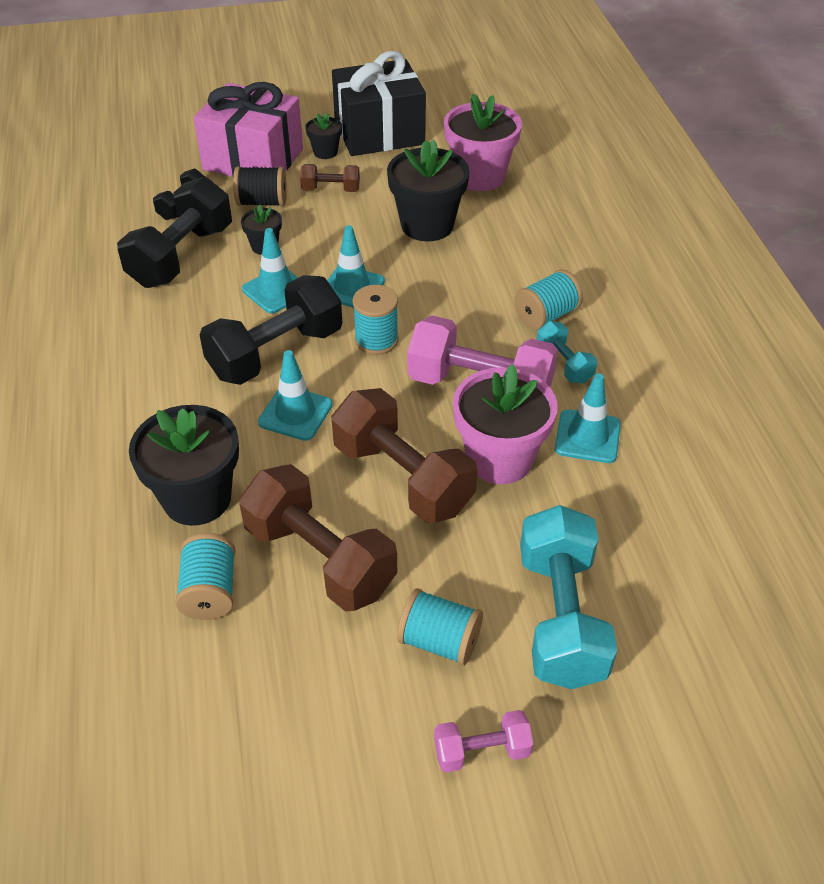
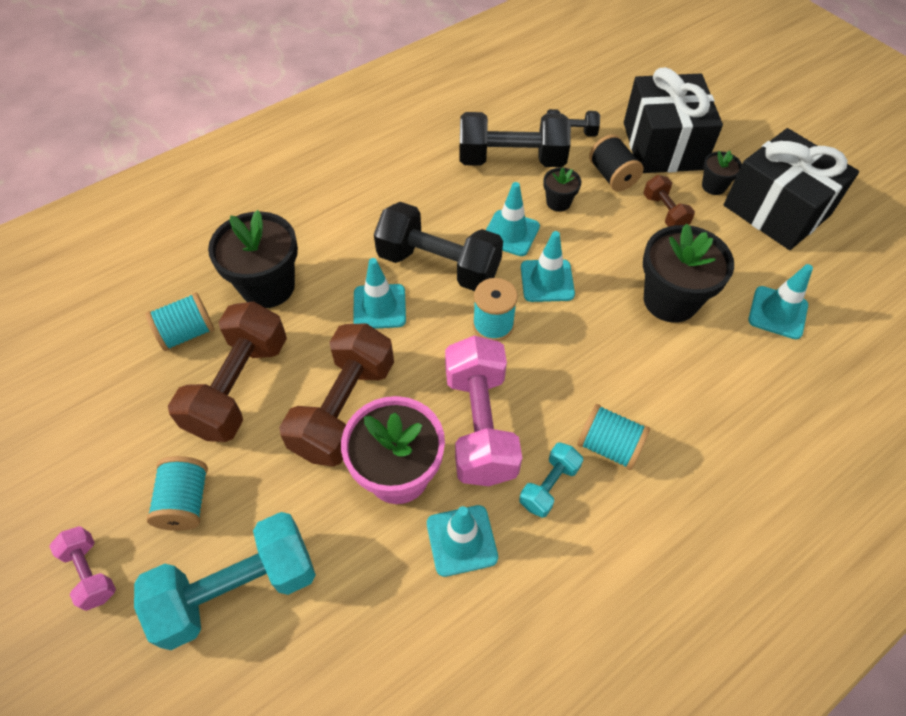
camera: 65 degrees right, 10 degrees up
pink gift [193,82,303,177] -> black gift [624,67,723,173]
pink flower pot [444,93,522,191] -> turquoise traffic cone [748,264,813,339]

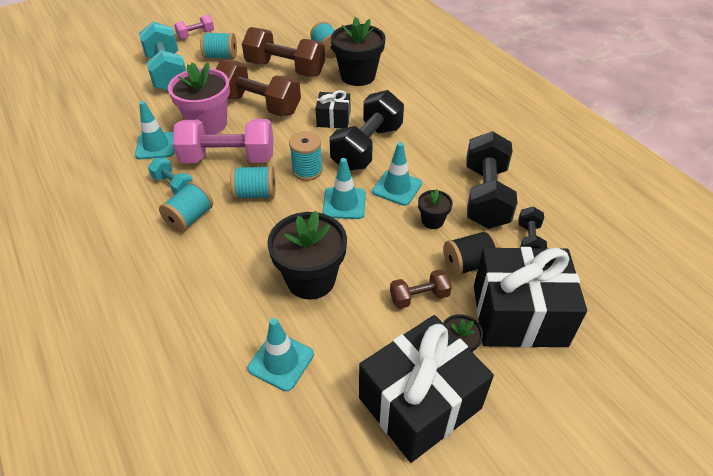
camera: 95 degrees right, 10 degrees down
turquoise traffic cone [353,258,406,329] -> black gift [315,90,350,128]
none -> turquoise spool [230,166,276,199]

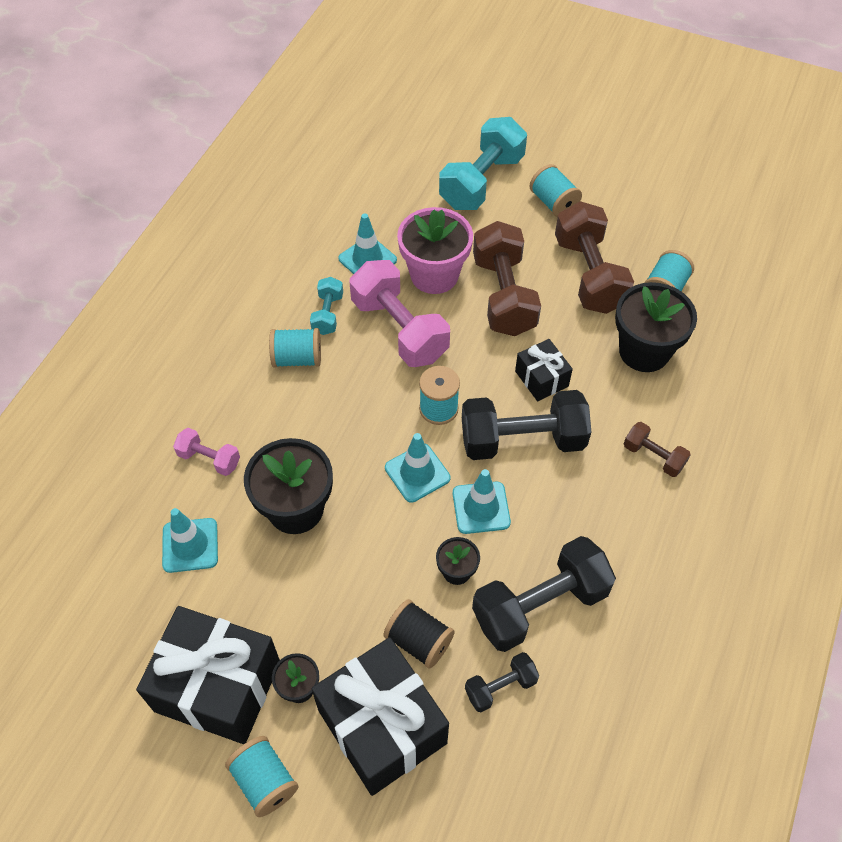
camera: 55 degrees right, 10 degrees up
pink dumbbell [174,15,214,39] -> pink dumbbell moved to [173,428,240,476]
turquoise spool [230,166,276,199] -> turquoise spool moved to [225,736,299,817]
brown dumbbell [390,269,452,309] -> brown dumbbell moved to [624,422,691,477]

